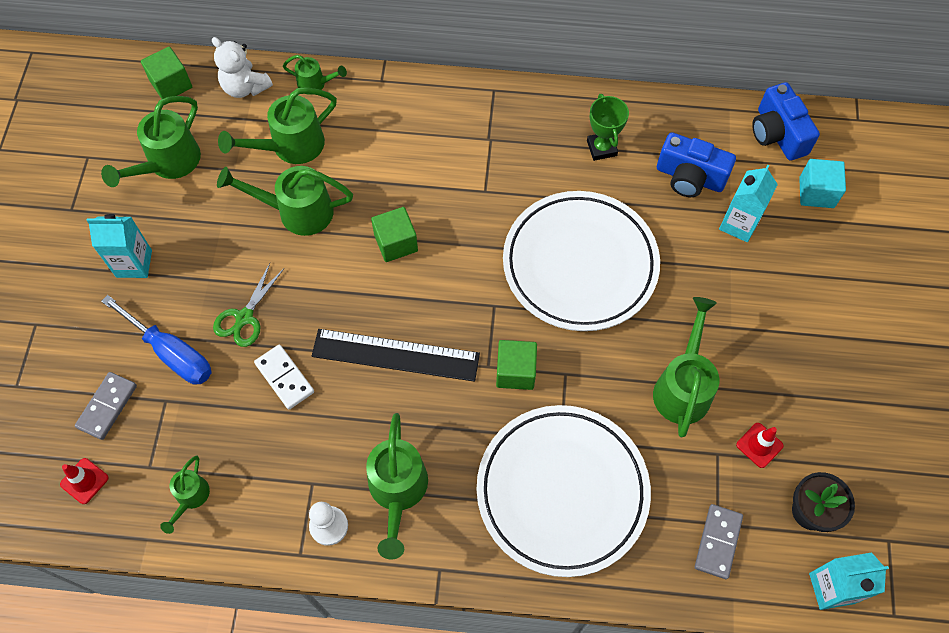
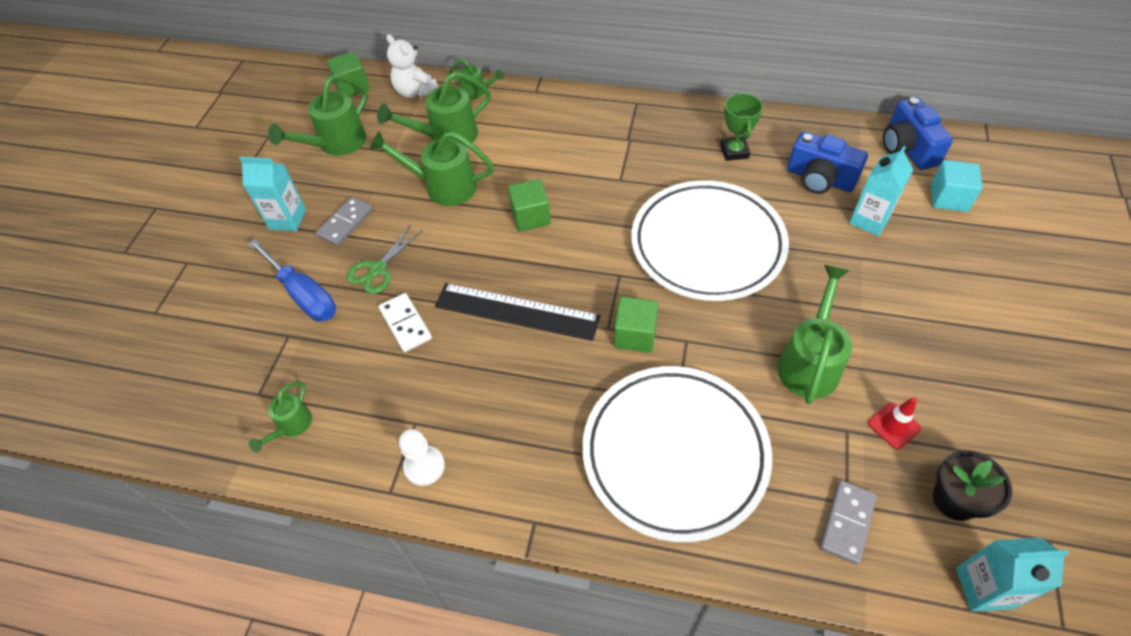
camera: 10 degrees right, 10 degrees down
red traffic cone [60,458,109,504] -> none
grey domino [75,372,137,440] -> grey domino moved to [316,197,373,246]
green watering can [366,413,428,560] -> none

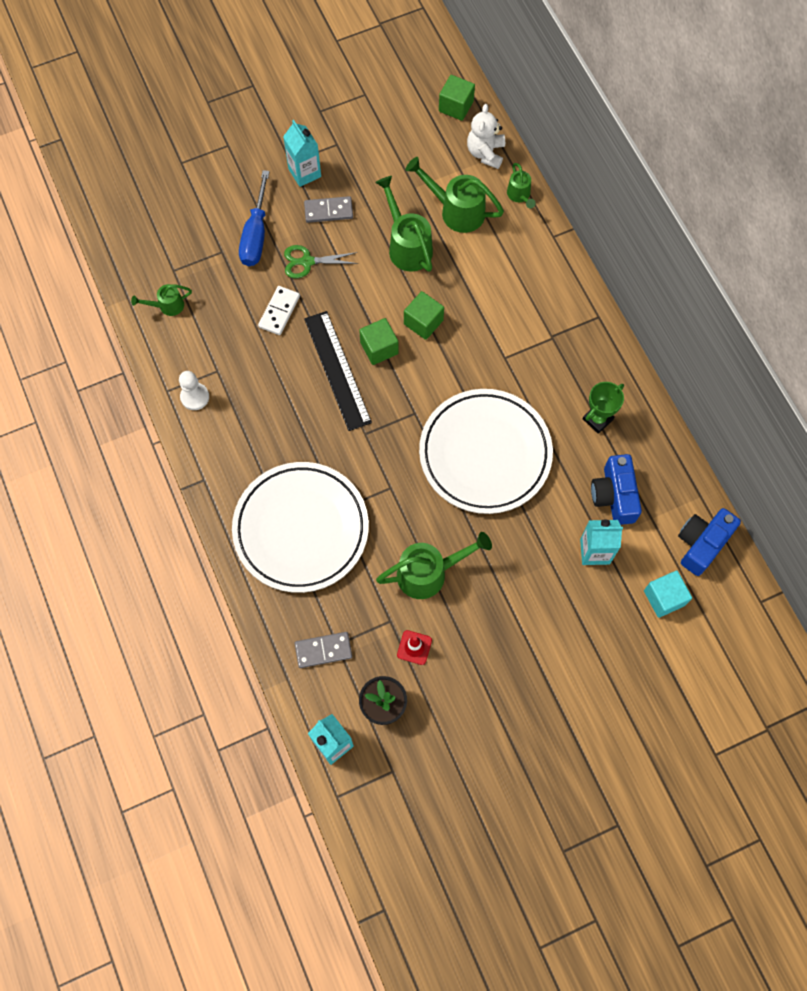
camera: 50 degrees right, 15 degrees up
green watering can [268,75,368,156] -> none
green cube [614,297,659,353] -> green cube moved to [359,318,398,365]

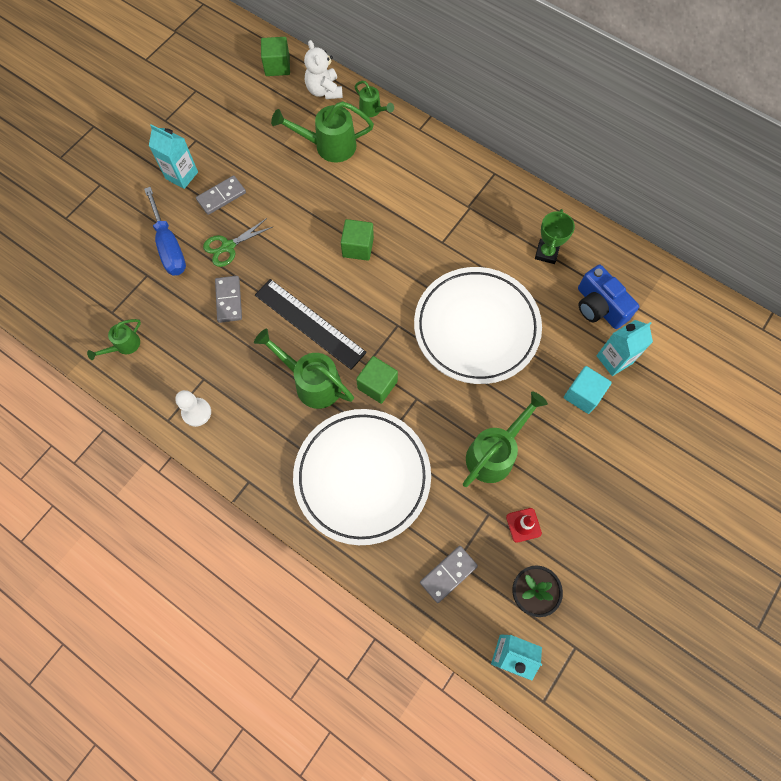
camera: 30 degrees left, 0 degrees up
white domino [258,286,300,335] -> grey domino [215,276,242,323]
green cube [359,318,398,365] -> green cube moved to [356,356,398,404]
green watering can [375,176,433,272] -> green watering can moved to [254,329,354,409]
turquoise cube [644,571,692,618] -> turquoise cube moved to [564,366,612,414]
blue camera [678,508,741,576] -> none

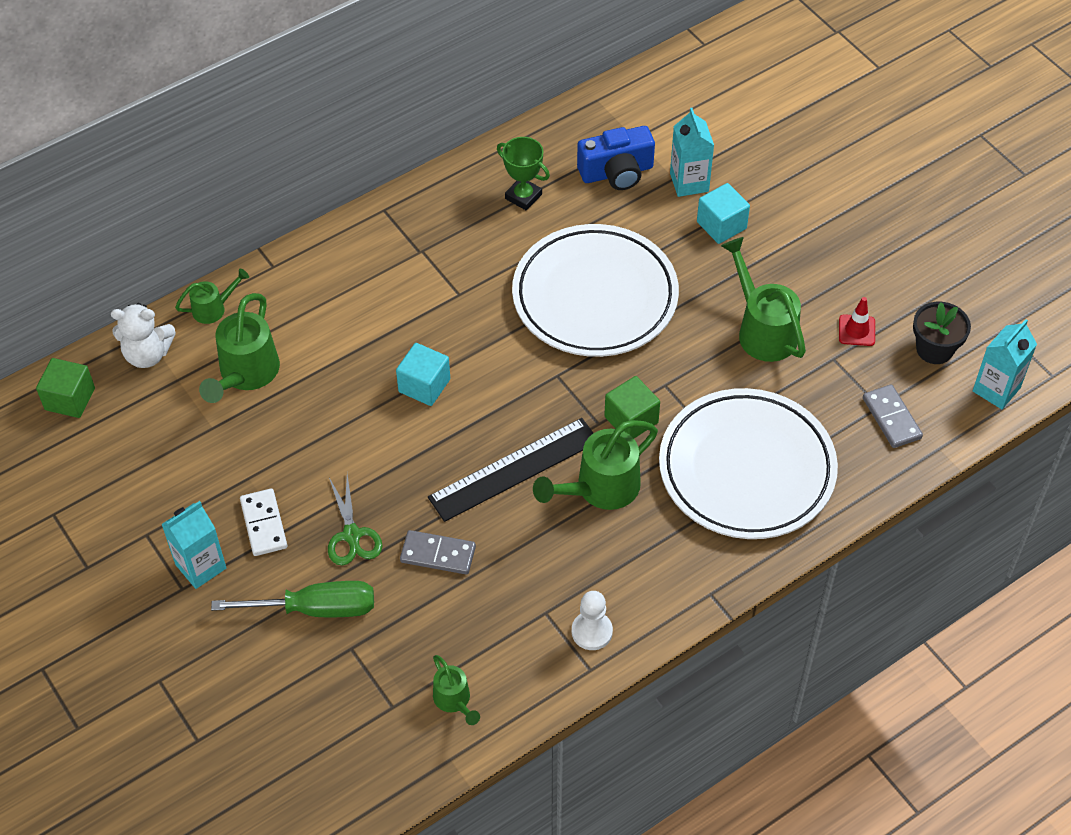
camera: 70 degrees left, 15 degrees down
blue screwdriver [144,187,186,276] -> green screwdriver [211,581,374,617]
grey domino [196,175,246,215] -> white domino [240,489,288,556]
green cube [341,219,374,261] -> turquoise cube [396,343,450,406]

